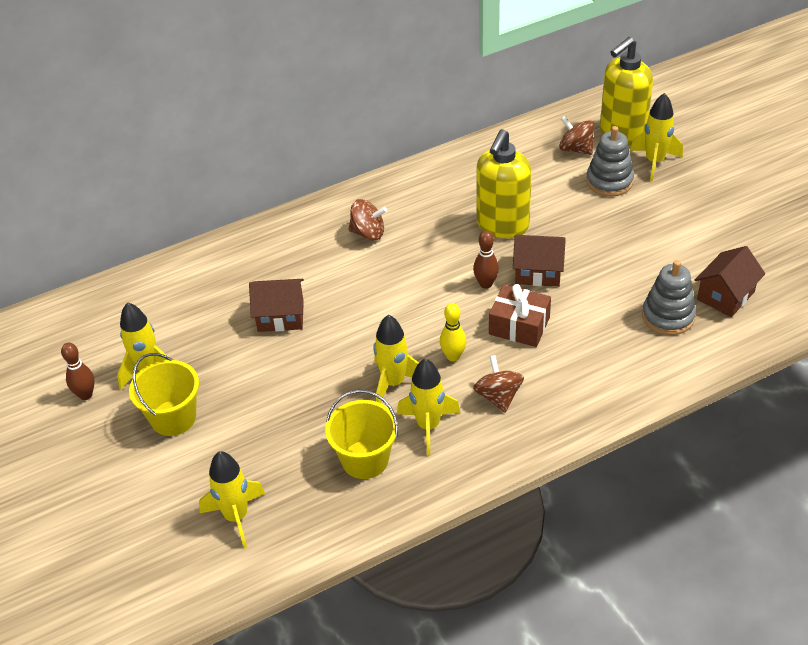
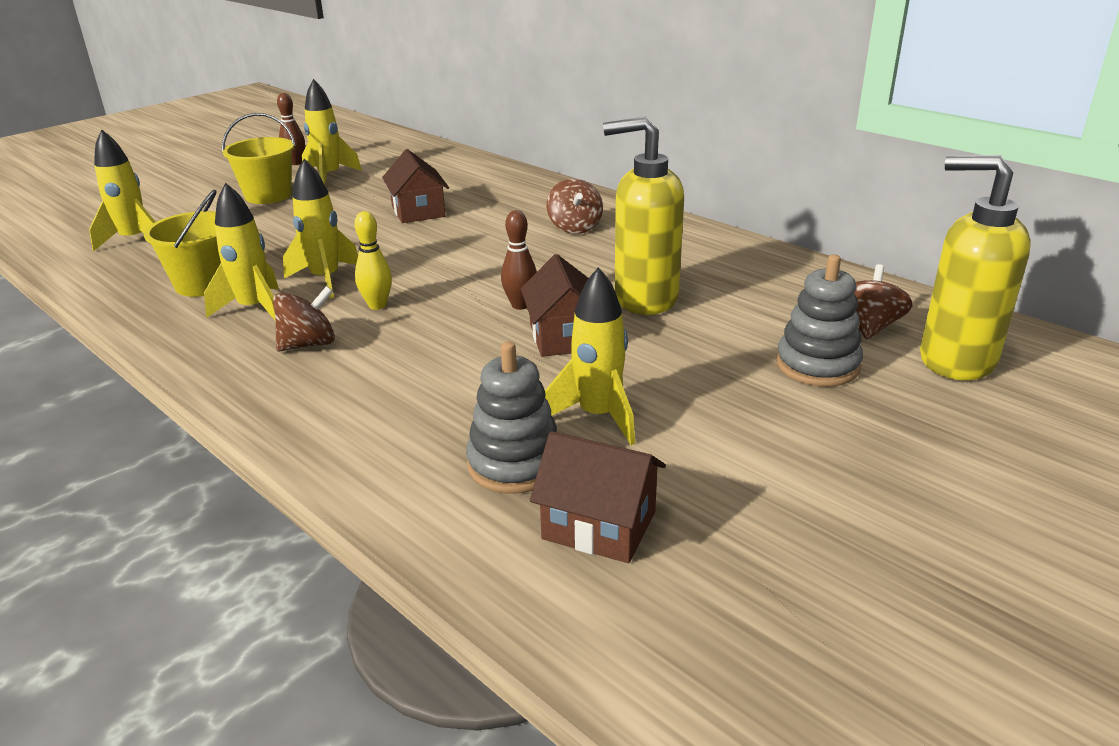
camera: 70 degrees right, 15 degrees down
brown gift [489,284,551,347] -> none
yellow rocket [630,93,683,182] -> yellow rocket moved to [545,267,635,445]

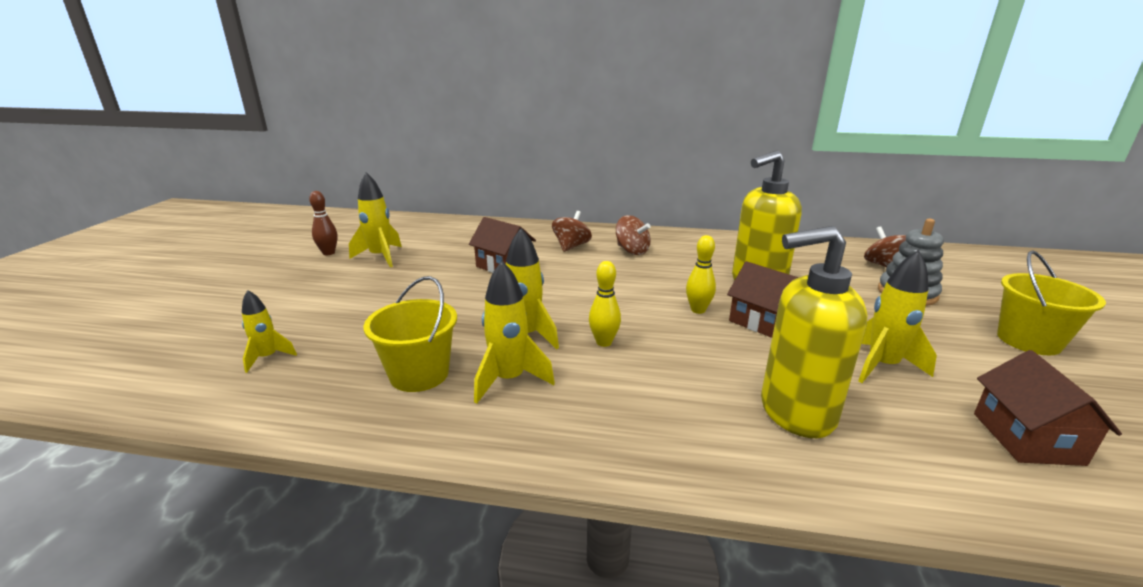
camera: 35 degrees left, 5 degrees down
yellow rocket [89,130,155,251] -> yellow rocket [242,290,297,373], size x0.62
yellow bucket [222,113,296,204] -> yellow bucket moved to [997,250,1106,355]
brown spinning top [273,286,335,351] -> brown spinning top moved to [552,211,592,252]
grey stacking toy [466,341,557,494] -> none
brown bowling pin [501,210,537,310] -> yellow bowling pin [686,235,716,314]
brown house [530,431,666,563] -> brown house turned 75 degrees counterclockwise [974,350,1122,466]
yellow soap dispenser [920,155,1031,380] -> yellow soap dispenser moved to [761,226,867,438]

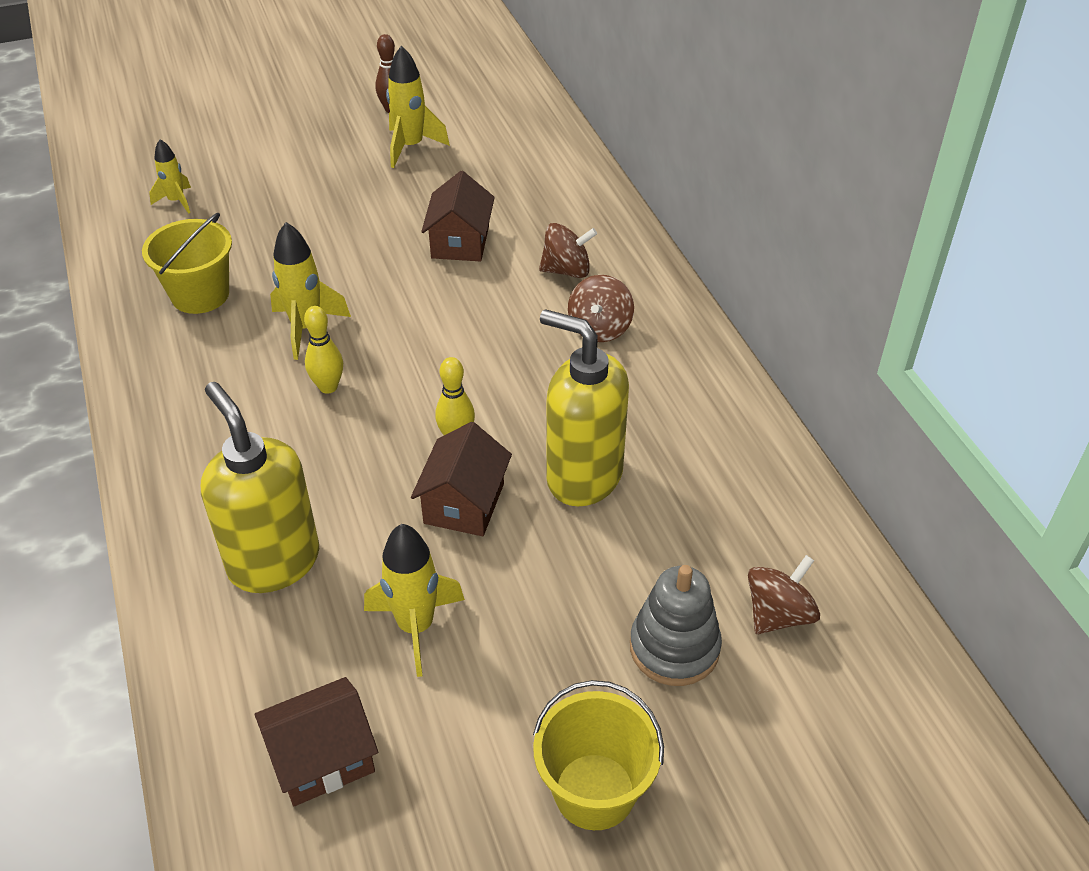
camera: 60 degrees right, 20 degrees up
yellow rocket [474,261,555,404] -> none

